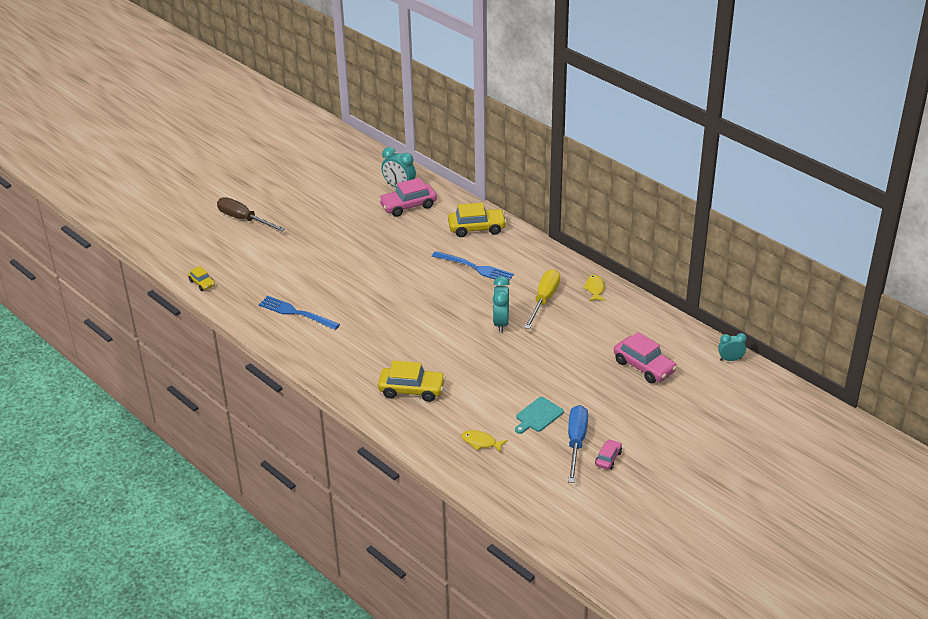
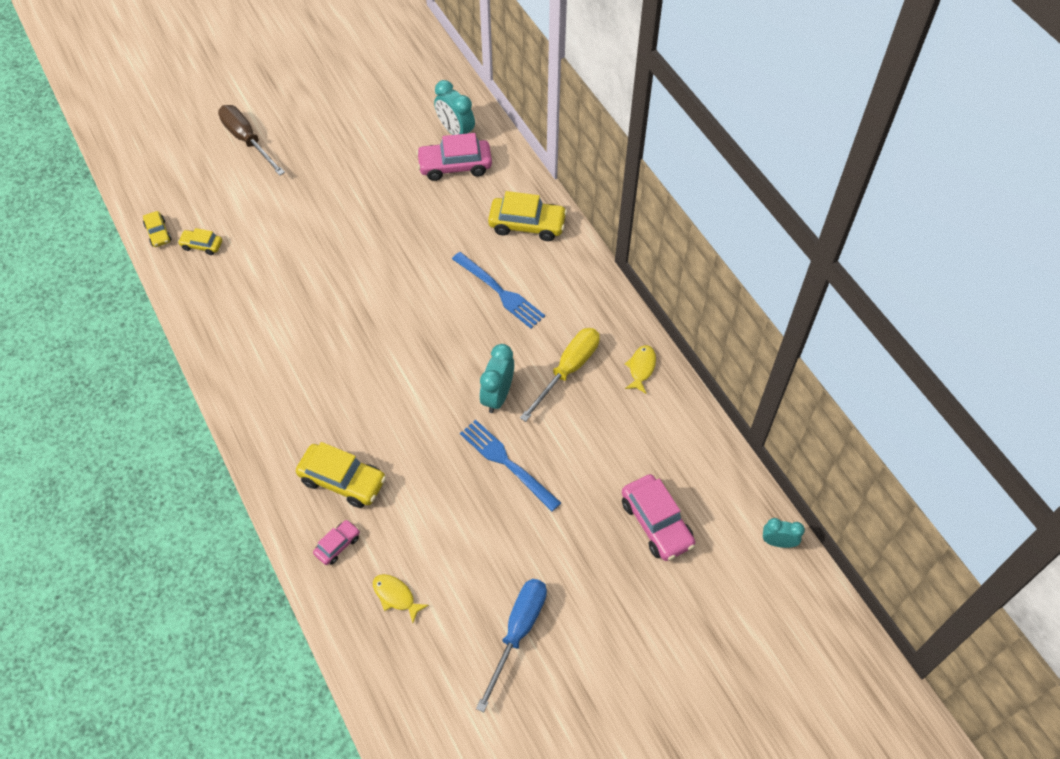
camera: 15 degrees right, 20 degrees up
blue fork [258,296,340,330] -> blue fork moved to [460,420,561,512]
turquoise cutting board [515,397,564,434] -> none
pink car [595,439,622,470] -> pink car moved to [313,520,360,565]
none -> yellow car [178,228,222,255]

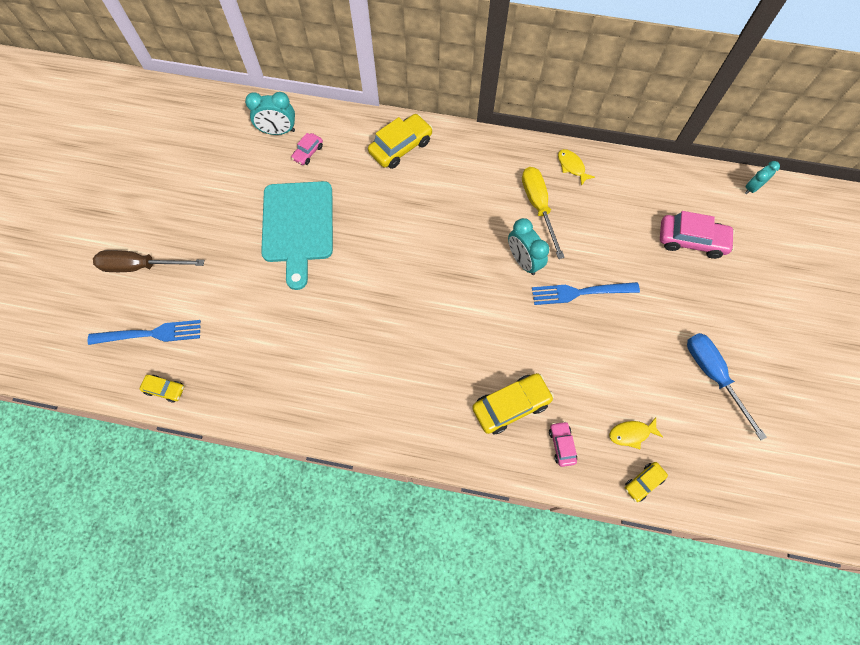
camera: 50 degrees left, 10 degrees up
yellow car [178,228,222,255] -> yellow car moved to [625,462,668,502]
pink car [416,133,492,181] -> pink car [291,133,323,165], size x0.54
blue fork [452,252,545,328] -> blue fork moved to [88,320,201,345]
none -> turquoise cutting board [261,181,333,290]

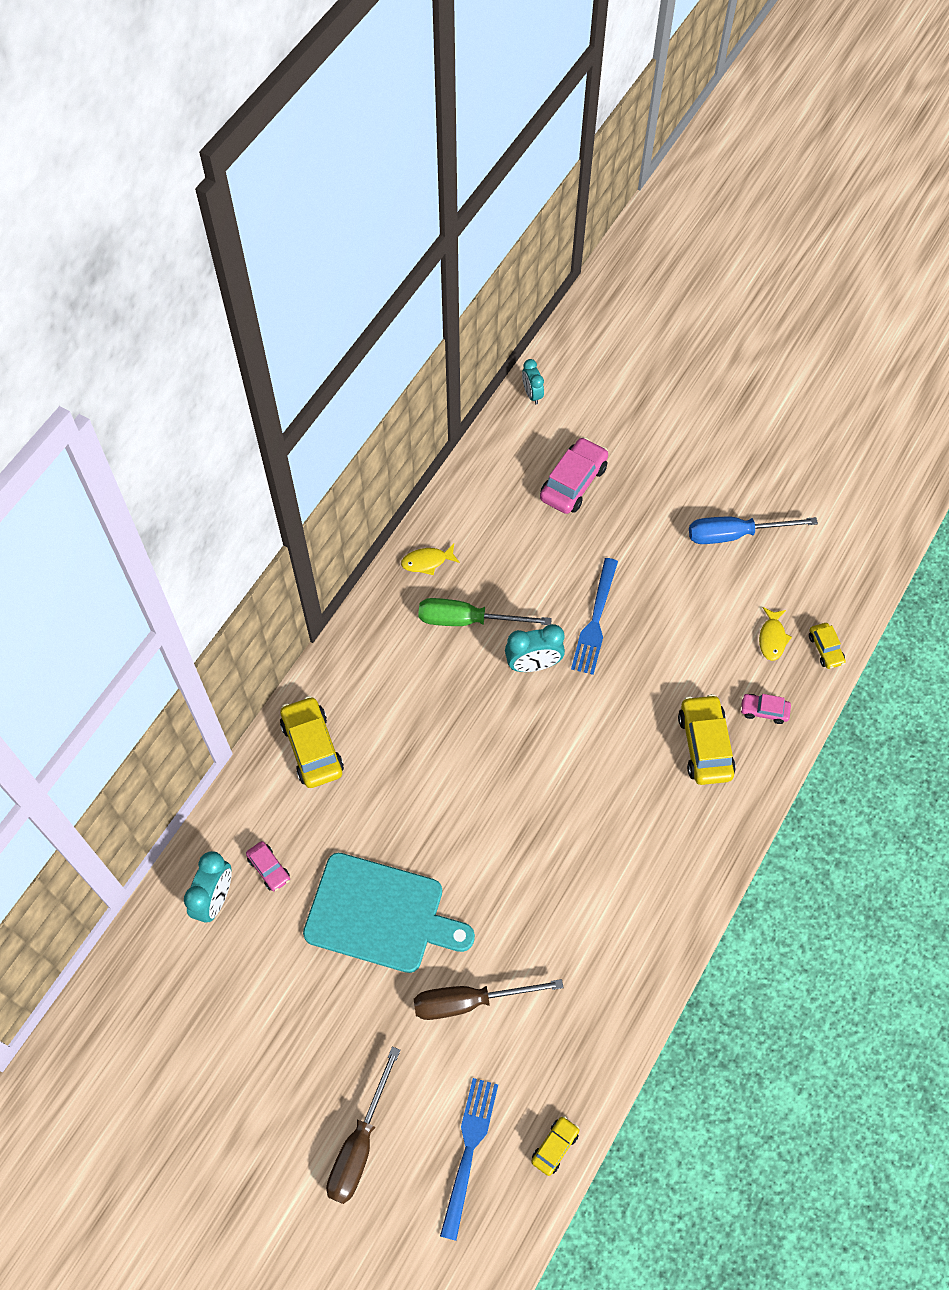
camera: 70 degrees left, 5 degrees down
yellow screwdriver [522,167,565,259] -> green screwdriver [418,598,552,626]
none -> brown screwdriver [414,979,563,1020]

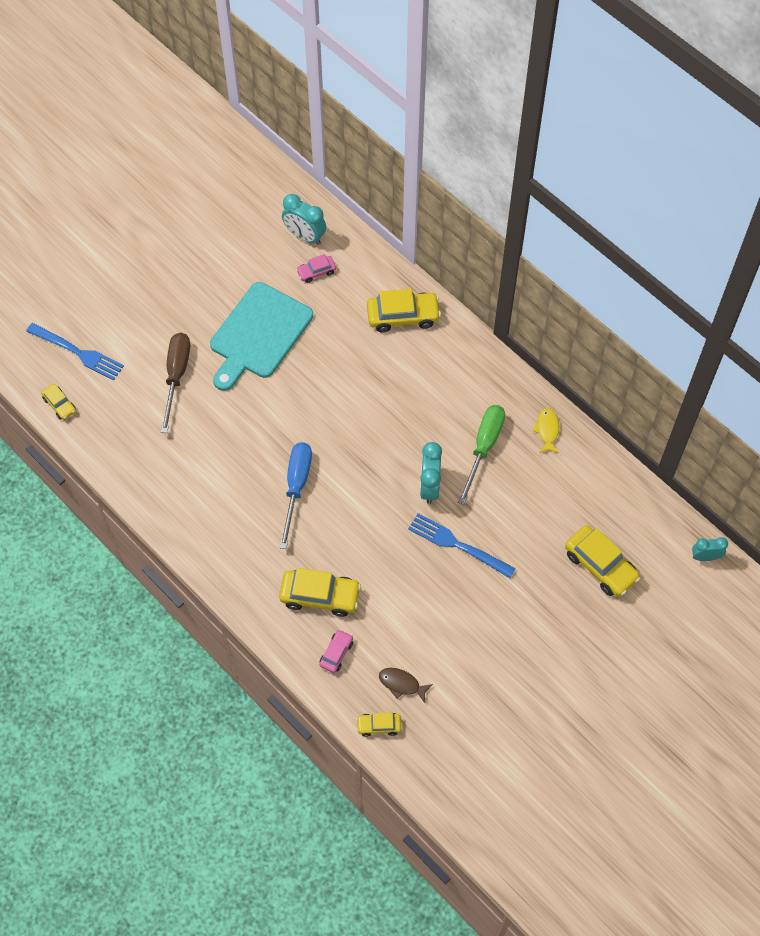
camera: 105 degrees right, 0 degrees up
brown screwdriver [326,1047,400,1204] -> none
pink car [540,437,608,514] -> yellow car [565,525,640,597]
blue screwdriver [689,517,818,544] -> blue screwdriver moved to [280,442,312,549]
yellow fish [759,607,792,661] -> brown fish [379,668,433,703]

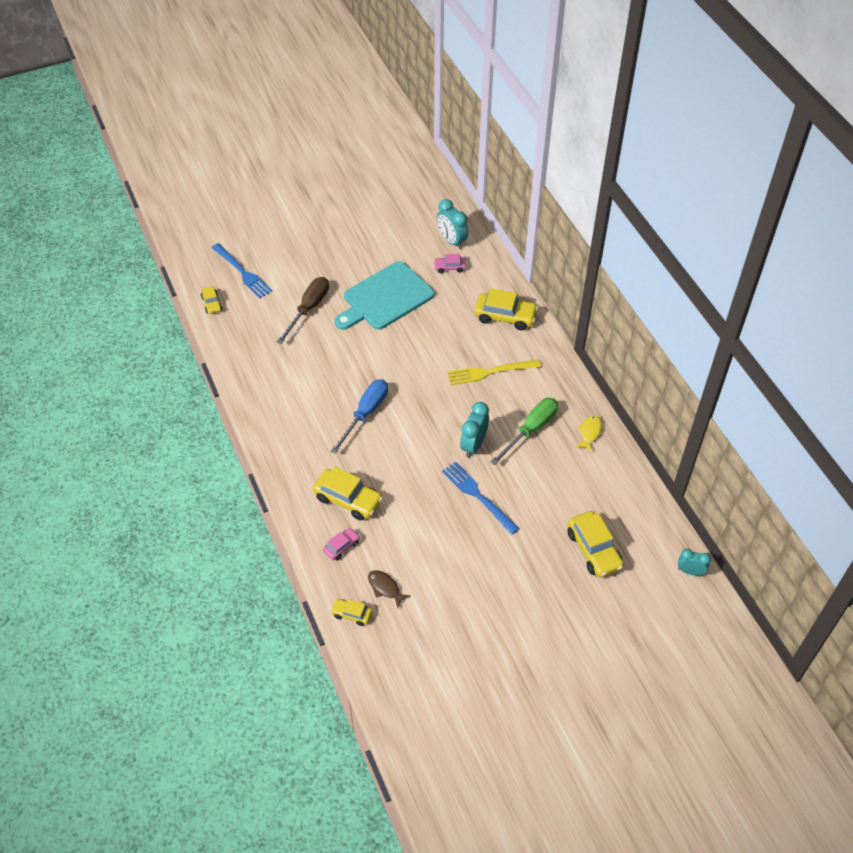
camera: 20 degrees right, 10 degrees down
none -> yellow fork [447,359,541,385]

